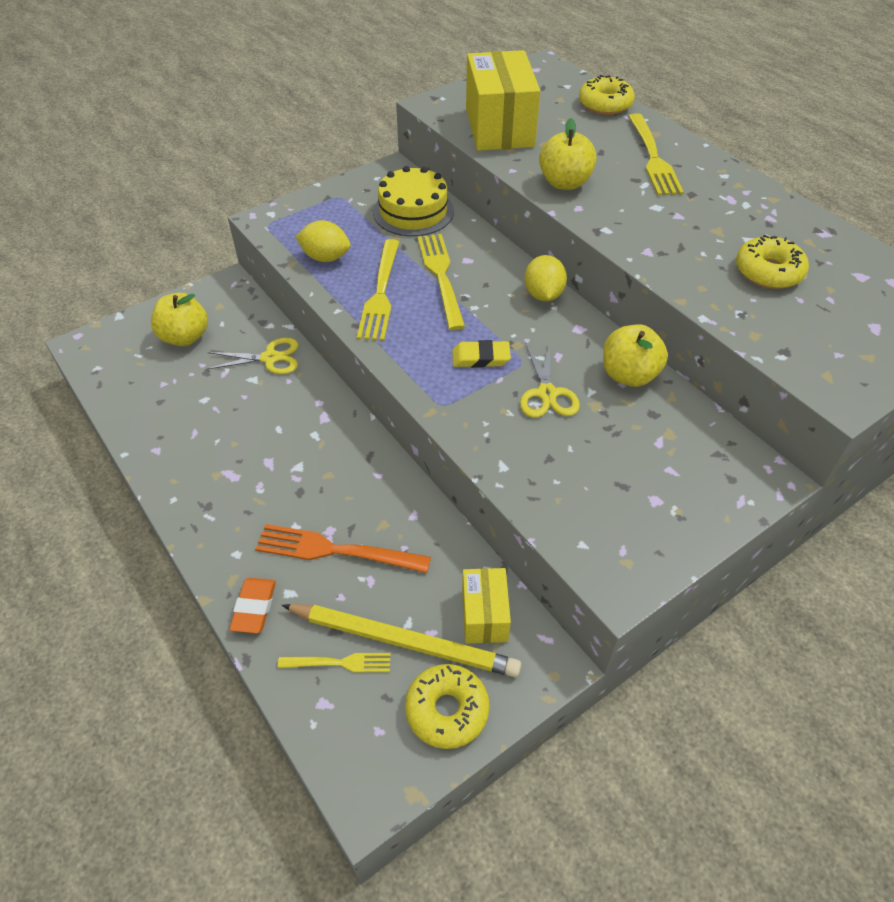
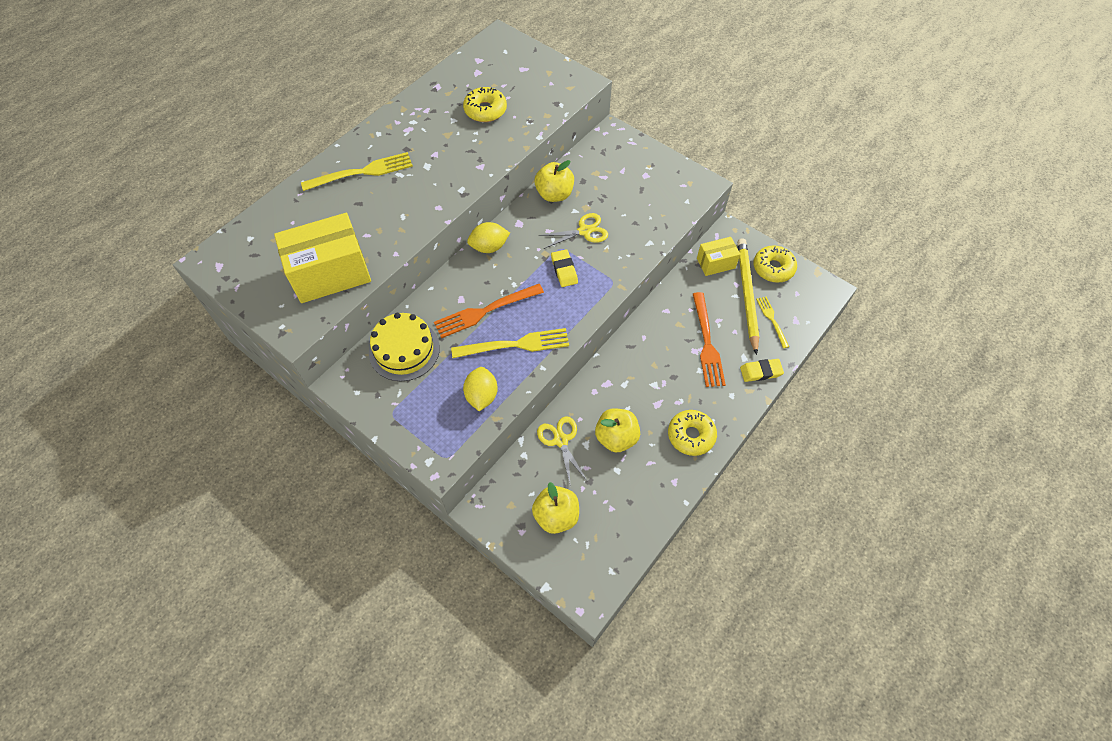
camera: 105 degrees left, 10 degrees up
orange eraser [229,578,276,633] -> yellow eraser [740,359,784,382]
yellow fork [417,234,465,330] -> orange fork [434,284,544,338]
yellow apple [539,118,597,190] -> yellow apple moved to [595,408,640,452]
yellow donut [579,75,635,115] -> yellow donut moved to [668,410,717,456]

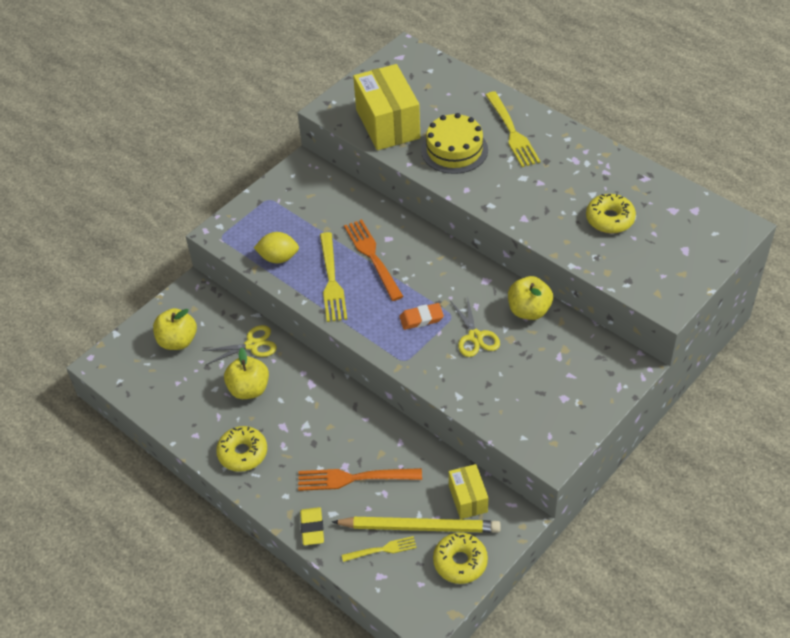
camera: 95 degrees right, 10 degrees down
yellow cake [369,313,440,381] -> yellow cake moved to [421,113,488,174]
yellow lemon [467,222,510,253] -> none
yellow eraser [551,249,578,287] -> orange eraser [399,303,444,330]

